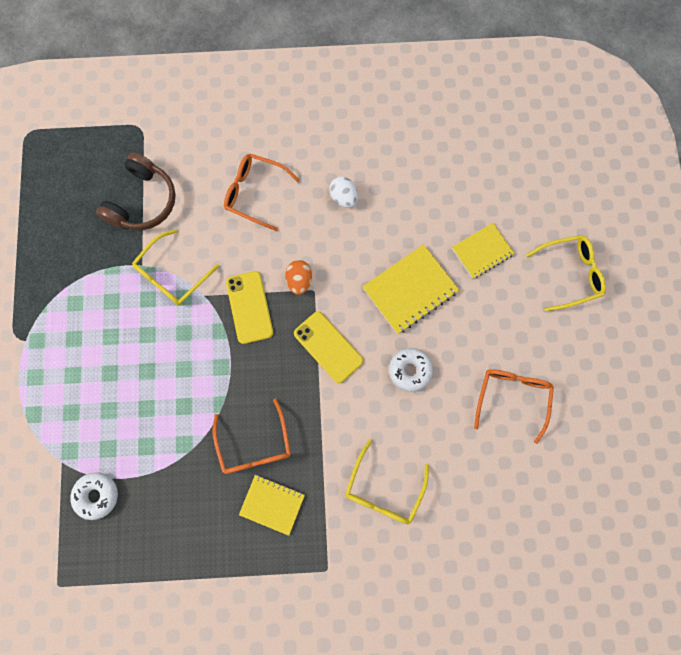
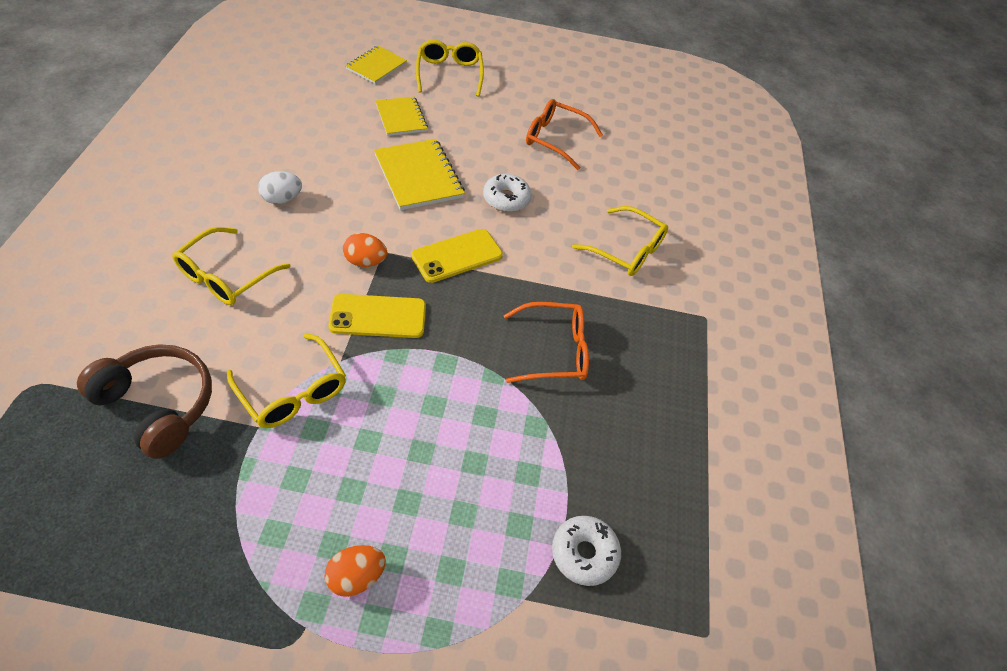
camera: 85 degrees left, 25 degrees down
orange glasses [224,154,300,231] -> yellow glasses [172,227,291,305]
yellow notebook [239,475,305,536] -> yellow notebook moved to [345,46,407,84]
none -> orange egg [324,545,386,597]

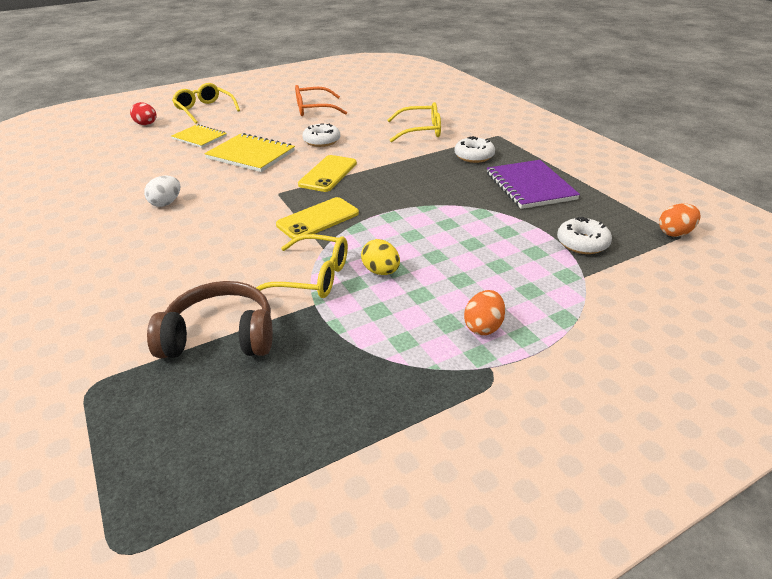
camera: 30 degrees left, 15 degrees down
yellow glasses [172,227,291,305] -> none
orange egg [343,233,387,267] -> orange egg moved to [659,204,700,237]
yellow notebook [345,46,407,84] -> red egg [130,102,157,125]
orange glasses [503,302,589,383] -> none
none -> yellow egg [361,239,400,275]
none -> white donut [454,136,495,163]
none -> purple notebook [487,160,580,209]

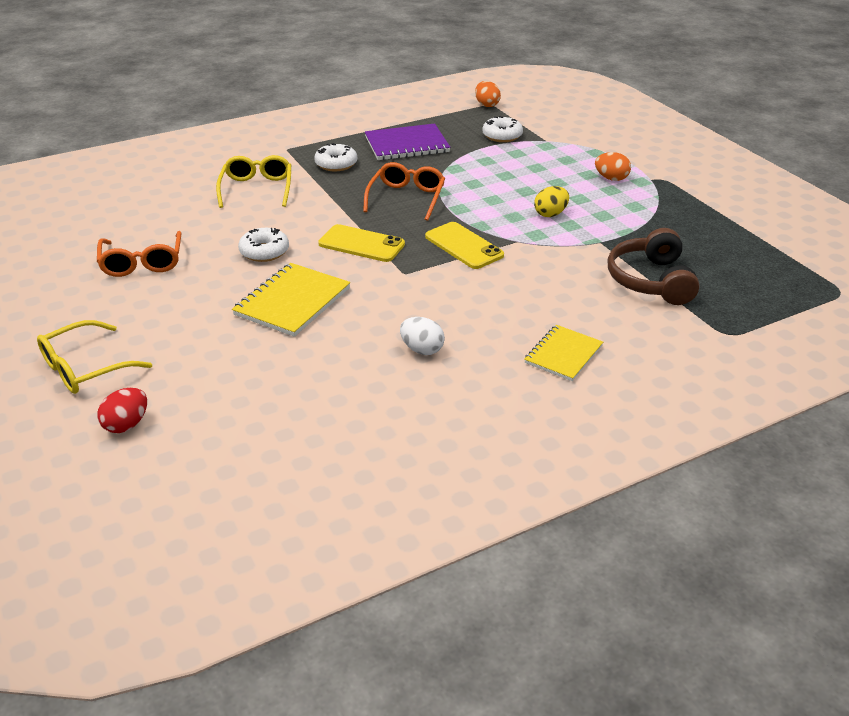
camera: 90 degrees left, 0 degrees up
yellow notebook [171,124,227,148] -> yellow notebook moved to [524,325,603,381]
yellow glasses [256,234,348,298] -> none
none -> orange glasses [363,162,445,221]

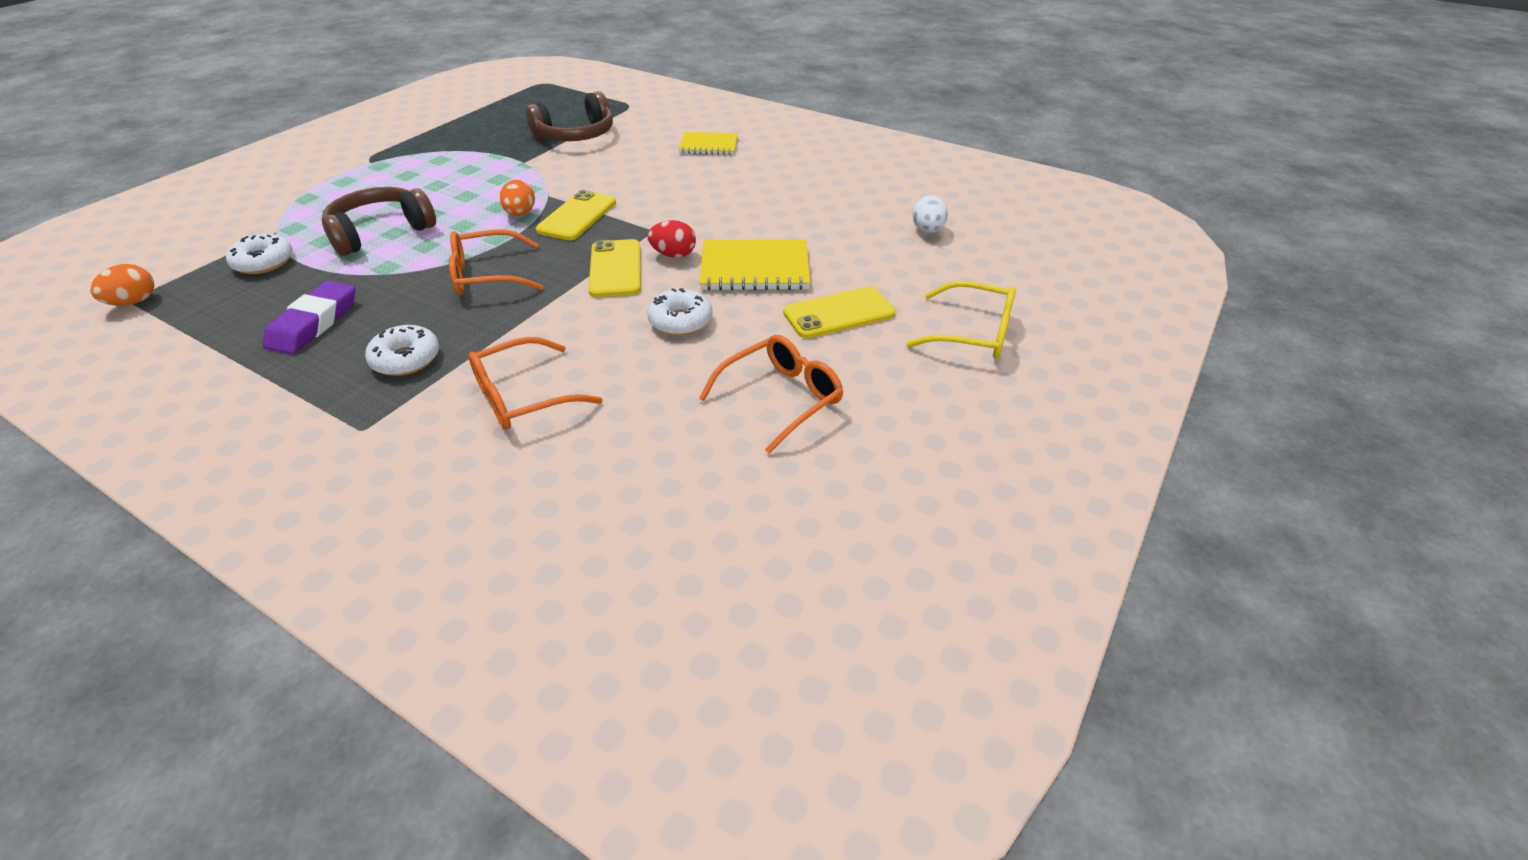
camera: 120 degrees left, 5 degrees up
red egg [97,388,147,433] -> red egg moved to [648,220,696,258]
yellow glasses [216,155,291,208] -> orange glasses [468,337,603,430]
purple notebook [365,124,450,160] -> purple eraser [263,281,355,354]
white egg [400,317,445,355] -> white egg moved to [912,195,948,233]
yellow egg [534,186,569,217] -> none
orange egg [595,152,631,181] -> orange egg moved to [500,180,535,216]
none -> brown headphones [322,187,436,256]
none -> yellow phone [783,286,895,338]

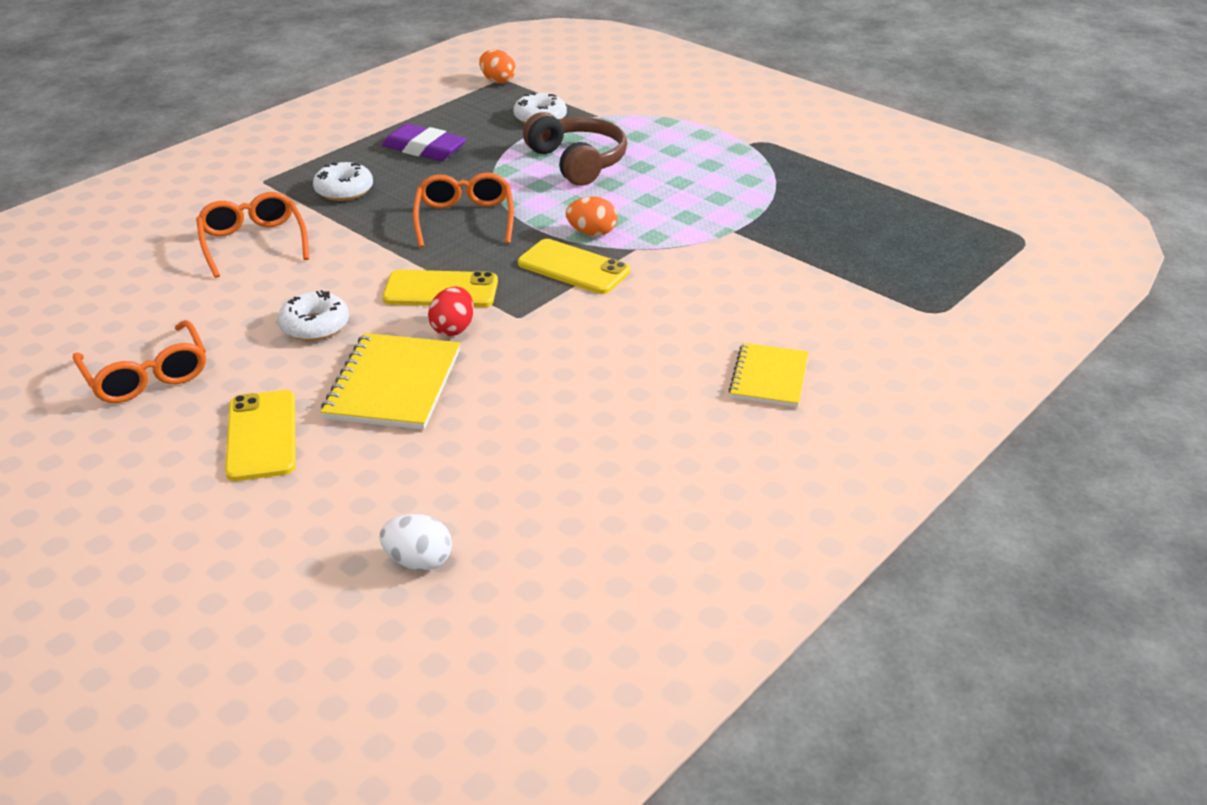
camera: 100 degrees right, 5 degrees down
brown headphones [526,91,613,141] -> none
yellow glasses [906,281,1016,359] -> none

